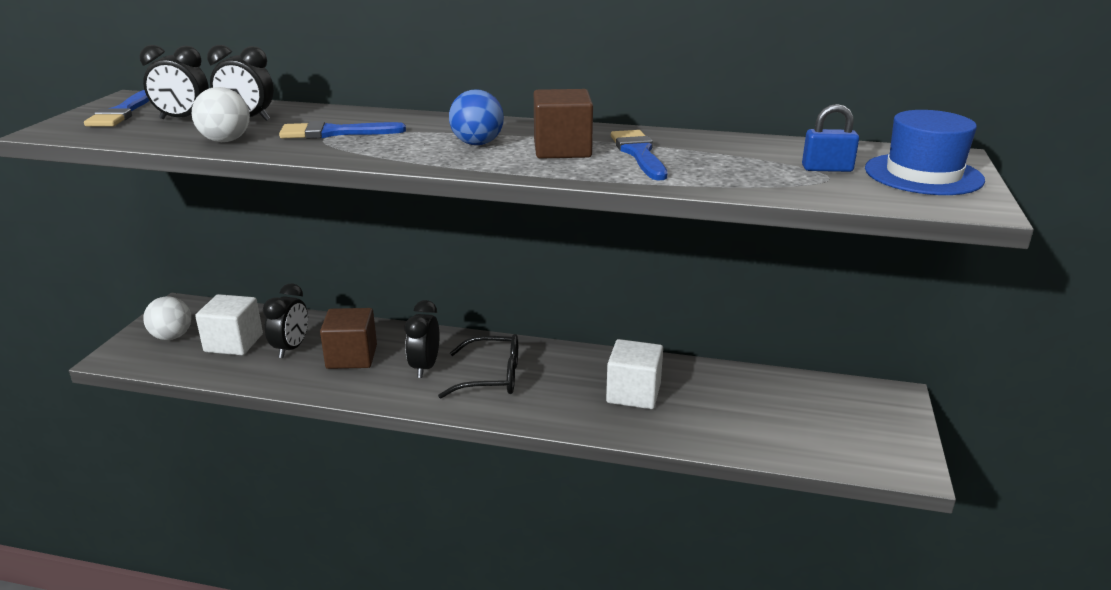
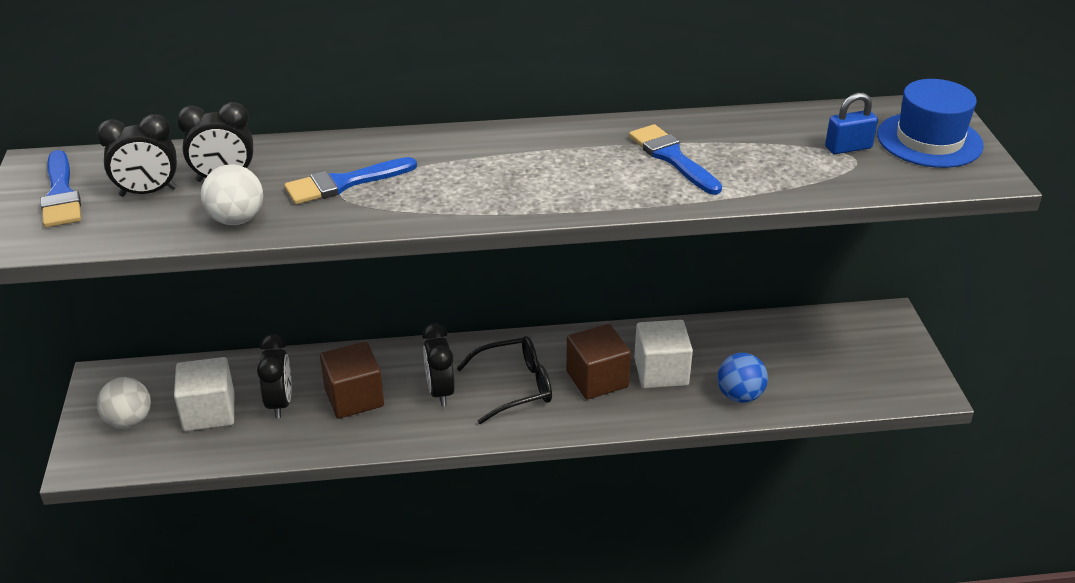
camera: 20 degrees left, 10 degrees up
blue ball [449,89,504,145] -> blue ball moved to [717,353,768,403]
brown cube [534,89,593,159] -> brown cube moved to [566,324,631,399]

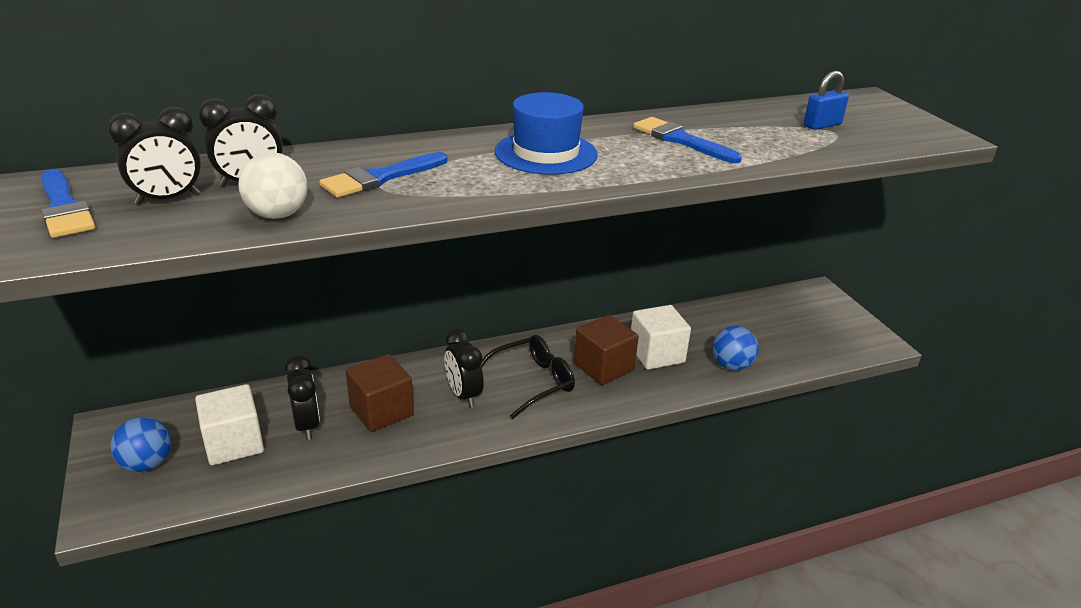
camera: 15 degrees left, 5 degrees down
white ball [97,377,151,429] -> blue ball [111,417,171,472]
blue hat [877,79,984,168] -> blue hat moved to [495,92,598,175]

